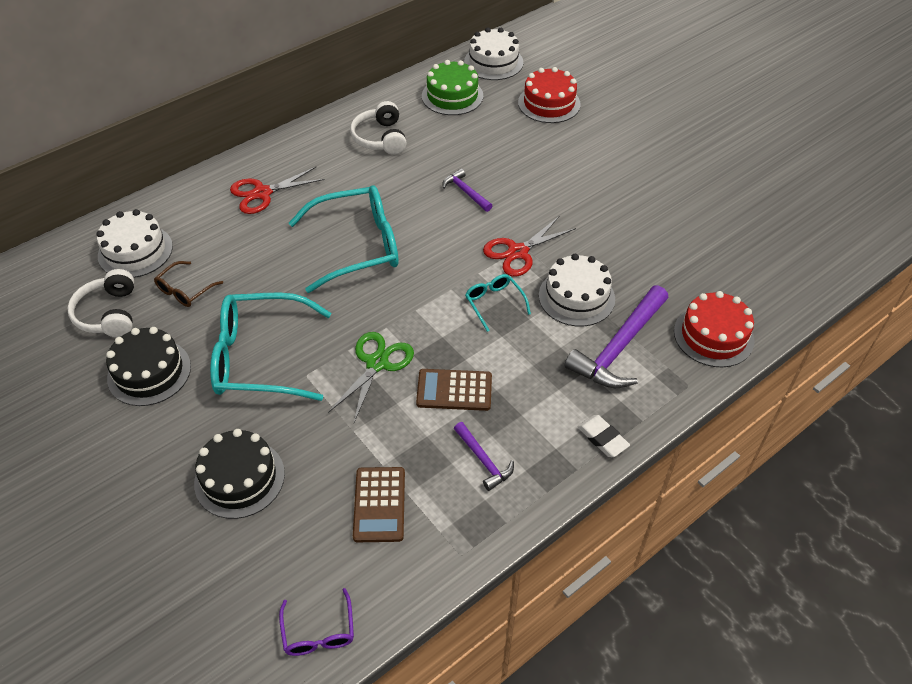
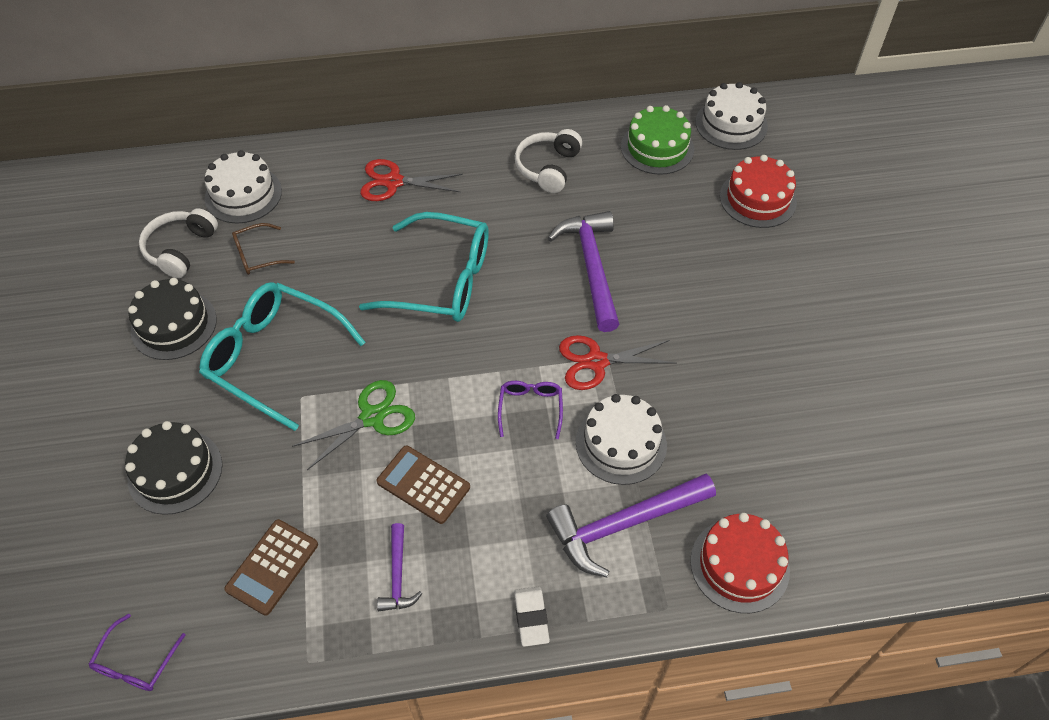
camera: 30 degrees right, 5 degrees up
purple hammer [443,168,492,212] -> purple hammer [548,211,619,332], size x1.94
turquoise glasses [465,274,531,332] -> purple glasses [498,381,563,439]

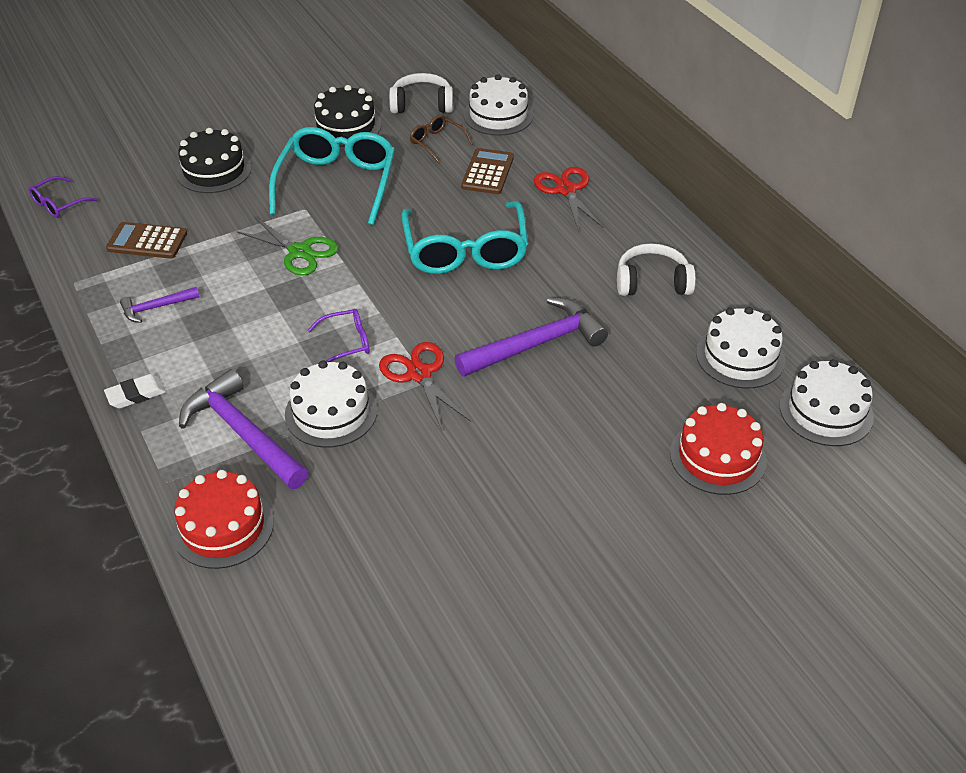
camera: 70 degrees right, 10 degrees down
purple glasses [88,614,186,691] -> purple glasses turned 45 degrees counterclockwise [29,176,98,218]
brown calculator [377,445,470,524] -> brown calculator moved to [461,148,514,194]
green cake [621,105,694,175] -> white cake [696,307,785,389]

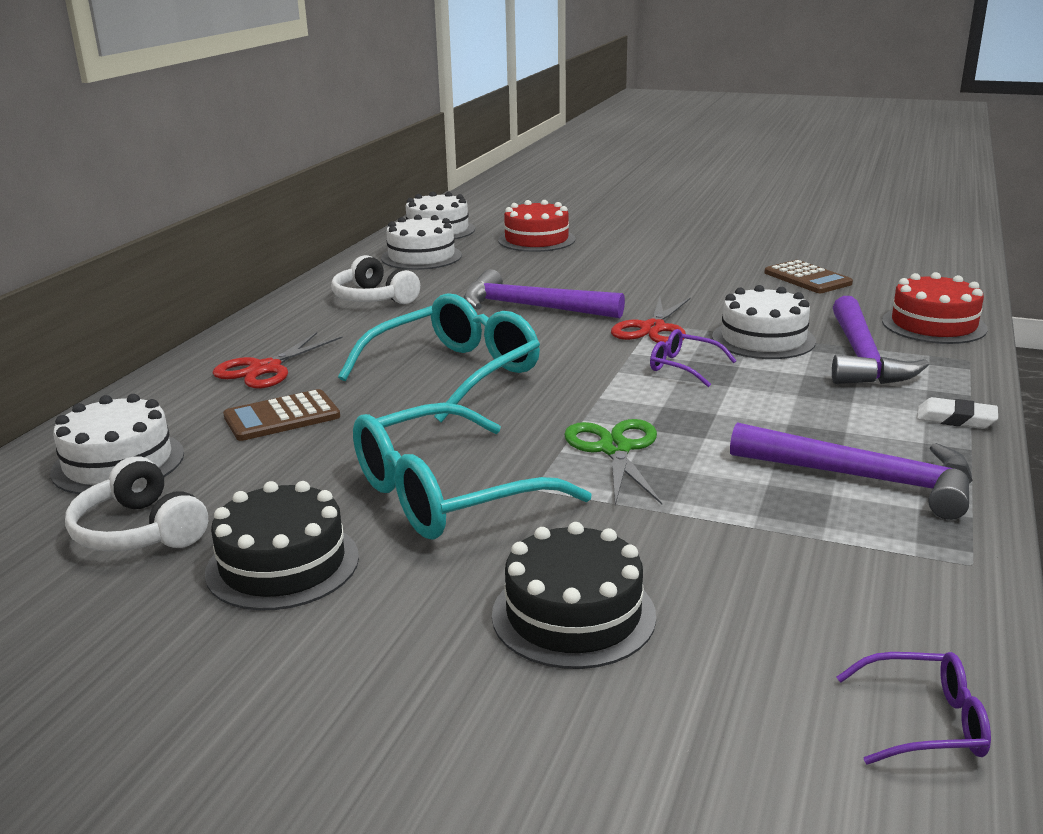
camera: 130 degrees left, 20 degrees down
brown calculator [106,222,187,259] -> brown calculator moved to [764,260,853,293]
purple hammer [120,287,200,323] -> purple hammer [730,422,973,520], size x1.94
brown glasses [410,115,473,163] -> none

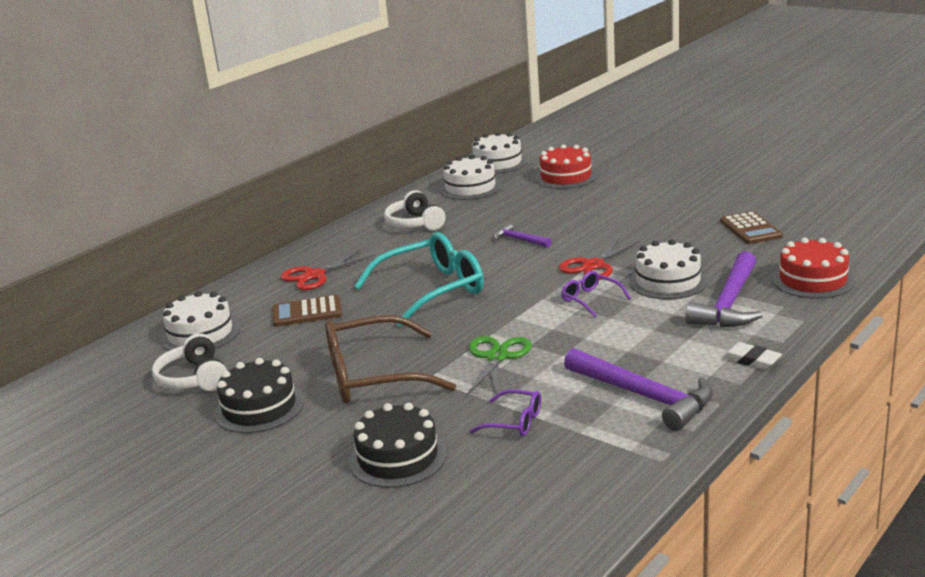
camera: 20 degrees right, 0 degrees up
turquoise glasses [353,402,592,539] -> brown glasses [325,315,456,404]
purple hammer [464,269,625,318] -> purple hammer [494,223,552,247], size x0.52
purple glasses [837,652,991,765] -> purple glasses moved to [470,389,541,436]

